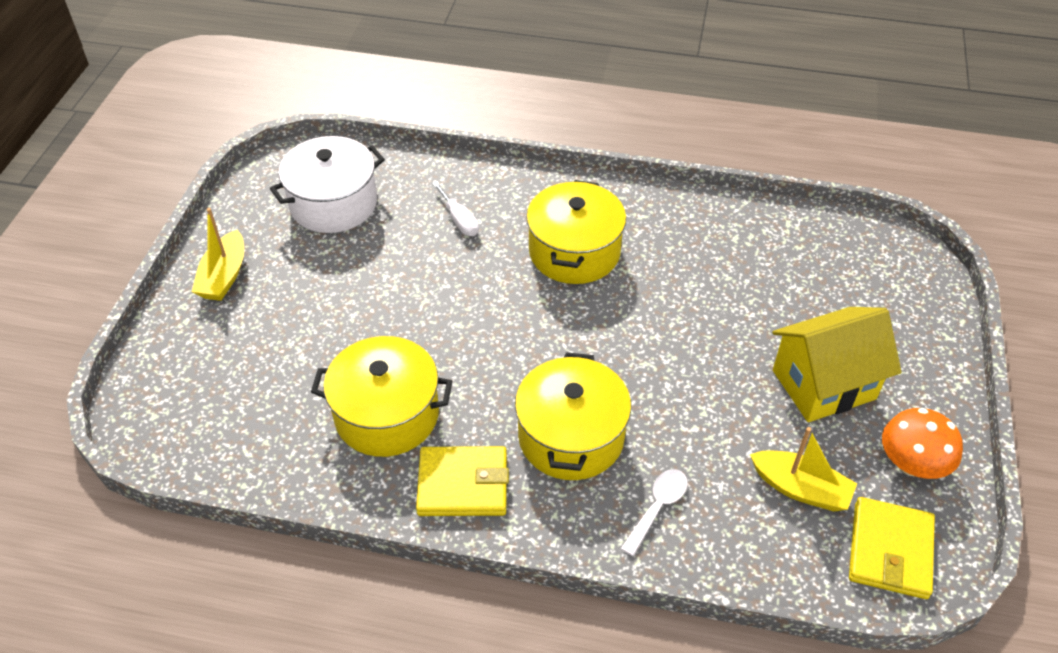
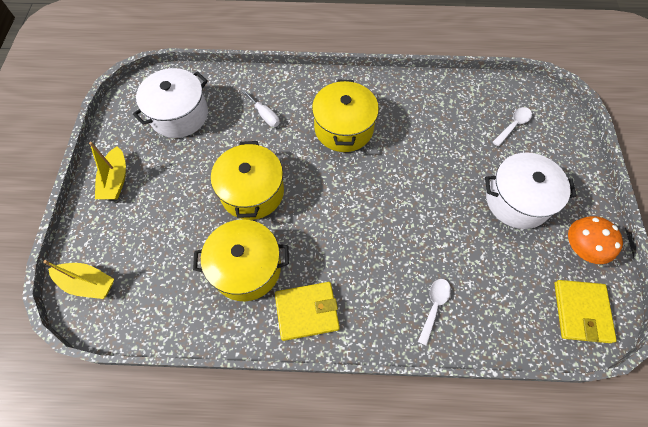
camera: 10 degrees left, 15 degrees up
yellow pot [515,352,631,480] -> yellow pot moved to [211,141,284,220]
yellow boat [750,427,857,512] -> yellow boat moved to [43,260,114,299]
yellow house [772,307,902,422] -> white pot [485,152,576,229]
none -> white spoon [493,107,532,146]

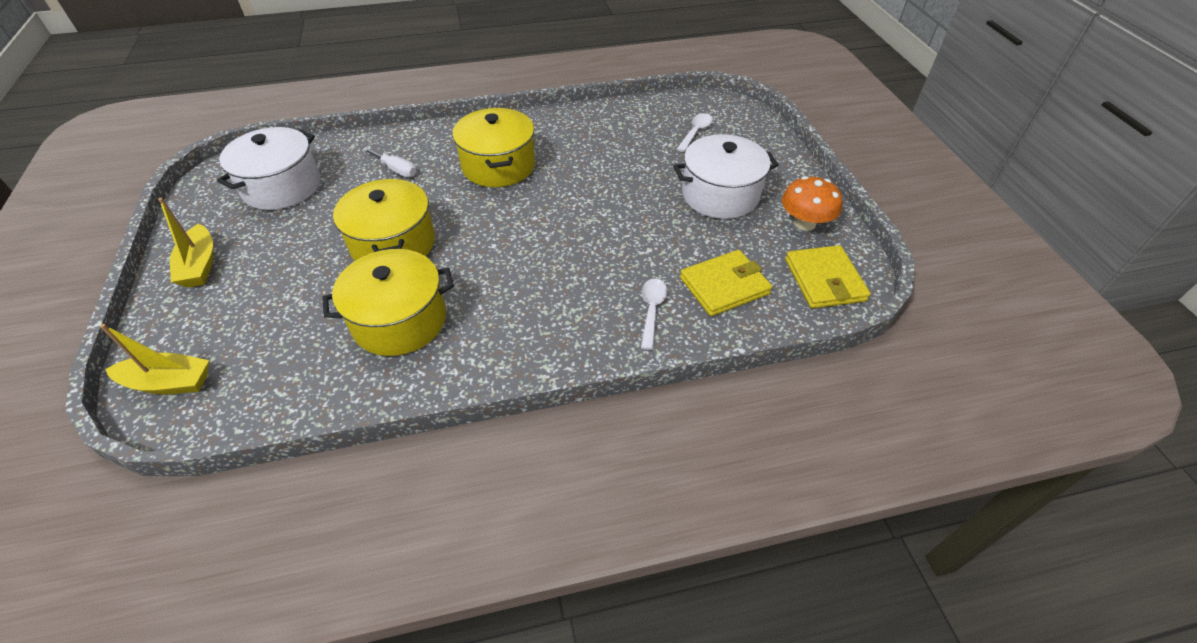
camera: 15 degrees left, 15 degrees down
yellow wallet [275,282,340,341] -> yellow wallet moved to [680,250,772,316]

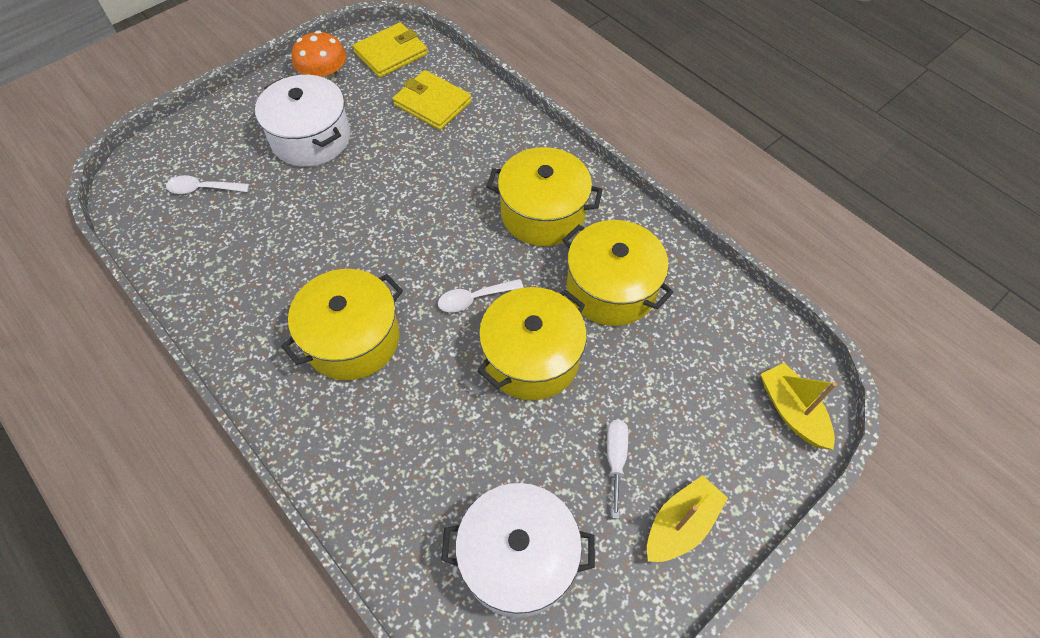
camera: 120 degrees left, 10 degrees up
white screwdriver [362,147,417,177] -> white screwdriver moved to [607,420,628,519]
white spoon [641,279,668,350] -> white spoon moved to [438,279,524,312]
none -> yellow pot [487,147,603,246]

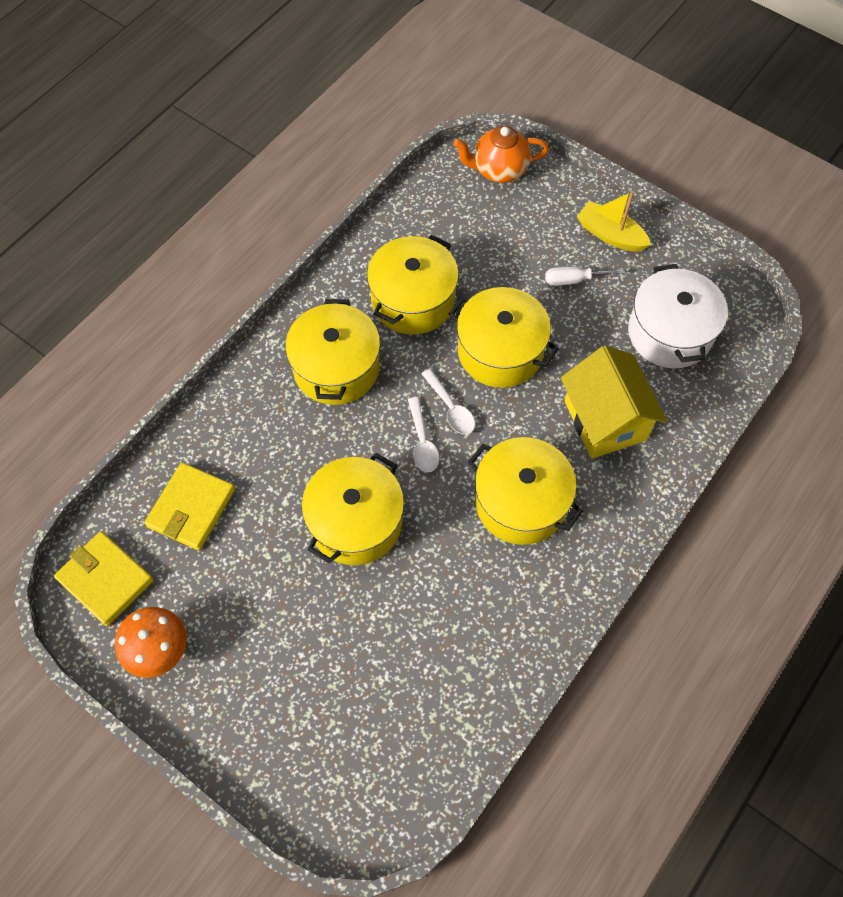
camera: 100 degrees left, 5 degrees up
white spoon [166,175,249,194] -> white spoon moved to [408,397,439,472]
white pot [255,75,350,167] -> none
yellow boat [761,363,837,450] -> orange teapot [453,126,549,183]
none -> yellow pot [301,453,404,565]
none -> yellow house [561,345,667,459]

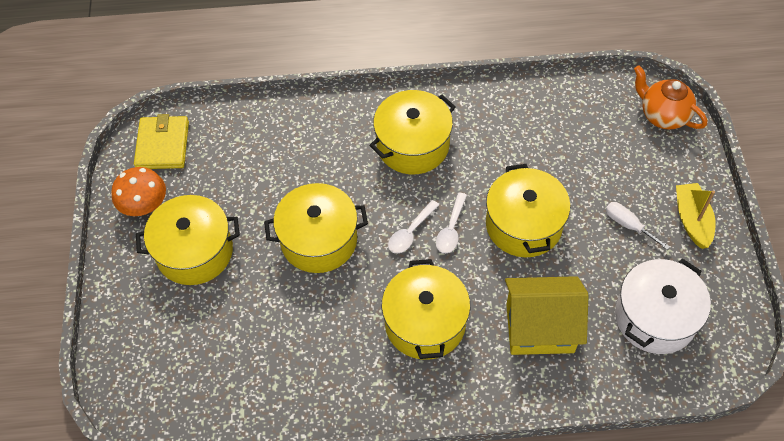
camera: 50 degrees right, 5 degrees down
yellow wallet [144,462,235,550] -> none
yellow pot [367,235,459,335] -> yellow pot moved to [136,195,240,285]
yellow house [561,345,667,459] -> yellow house turned 60 degrees clockwise [505,276,588,355]

